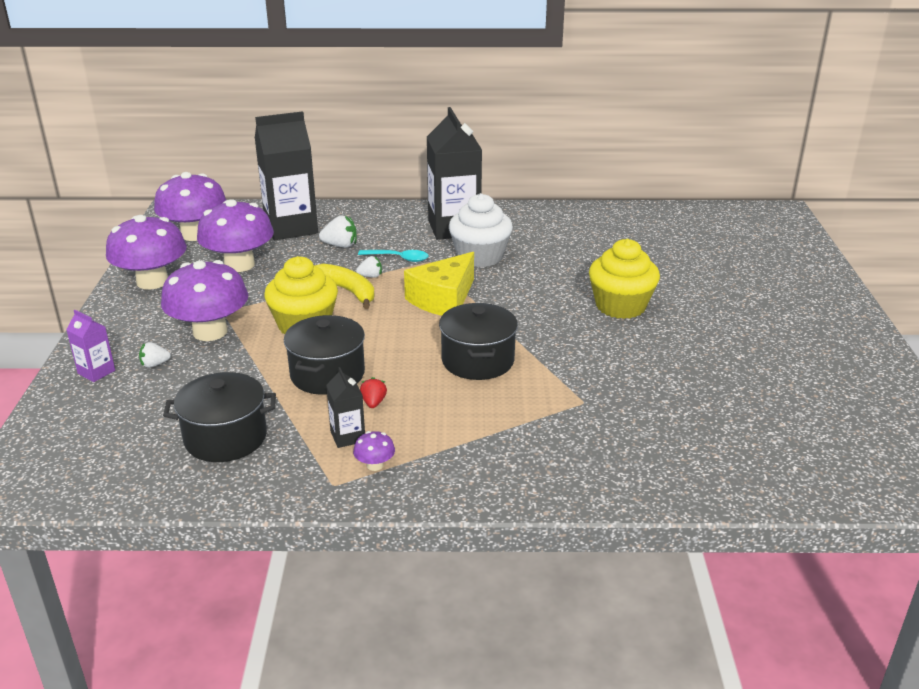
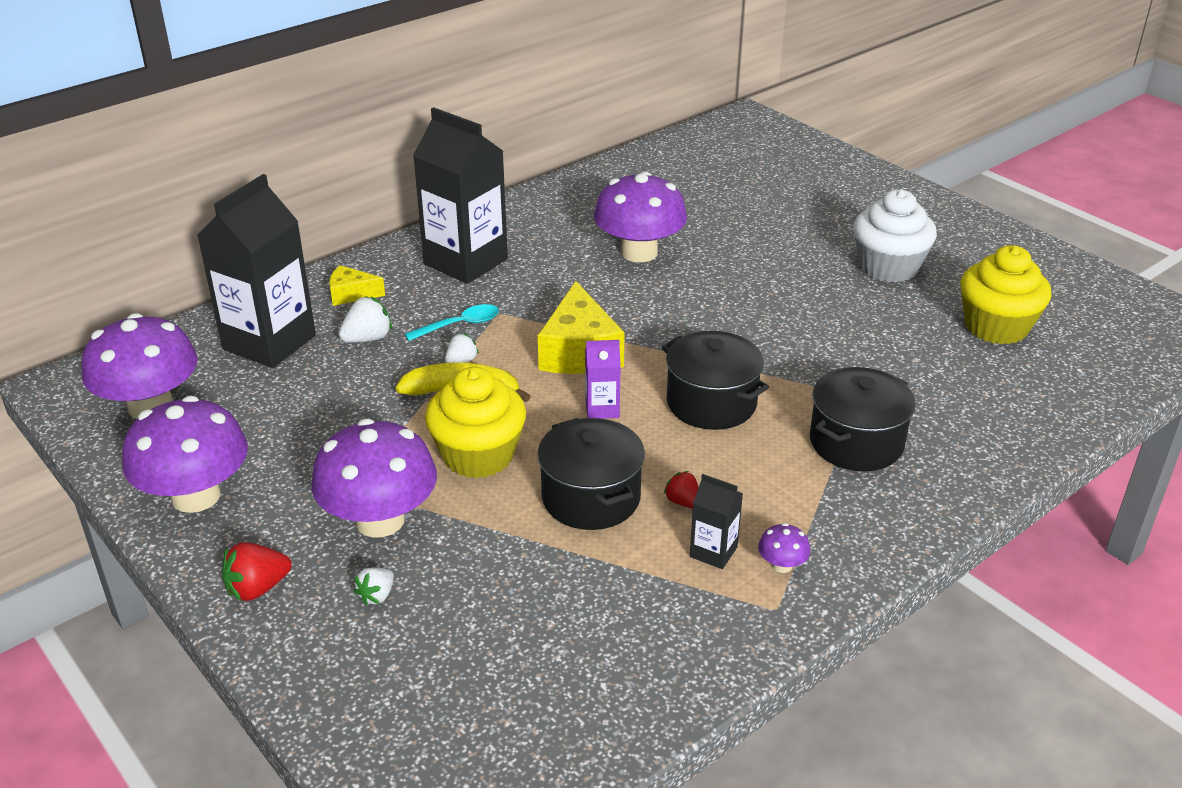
camera: 40 degrees left, 5 degrees up
purple carton [66,310,115,382] -> purple carton moved to [585,340,621,419]
black pot [163,372,276,462] -> black pot moved to [810,367,916,471]
purple mushroom [197,199,274,272] -> purple mushroom moved to [594,172,687,262]
white cupcake [449,193,513,267] -> white cupcake moved to [853,189,937,283]
yellow cupcake [589,239,660,319] -> yellow cupcake moved to [961,245,1052,345]
none -> red strawberry [222,542,292,601]
none -> yellow cheese [329,265,385,306]

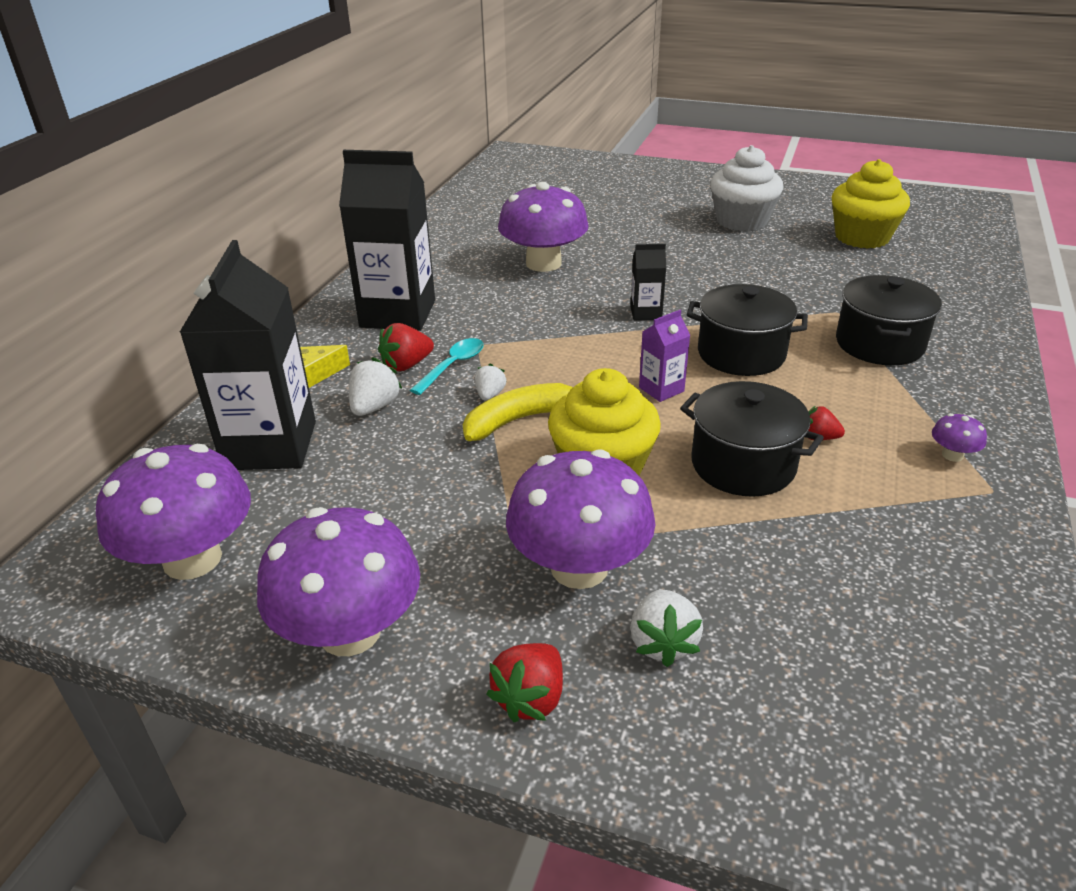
camera: 30 degrees left, 0 degrees up
white strawberry [354,567,394,605] -> white strawberry [630,590,703,667], size x1.55
yellow cheese [538,281,625,374] -> none
black carton [690,474,743,569] -> black carton moved to [630,244,666,321]
none -> red strawberry [378,323,434,371]

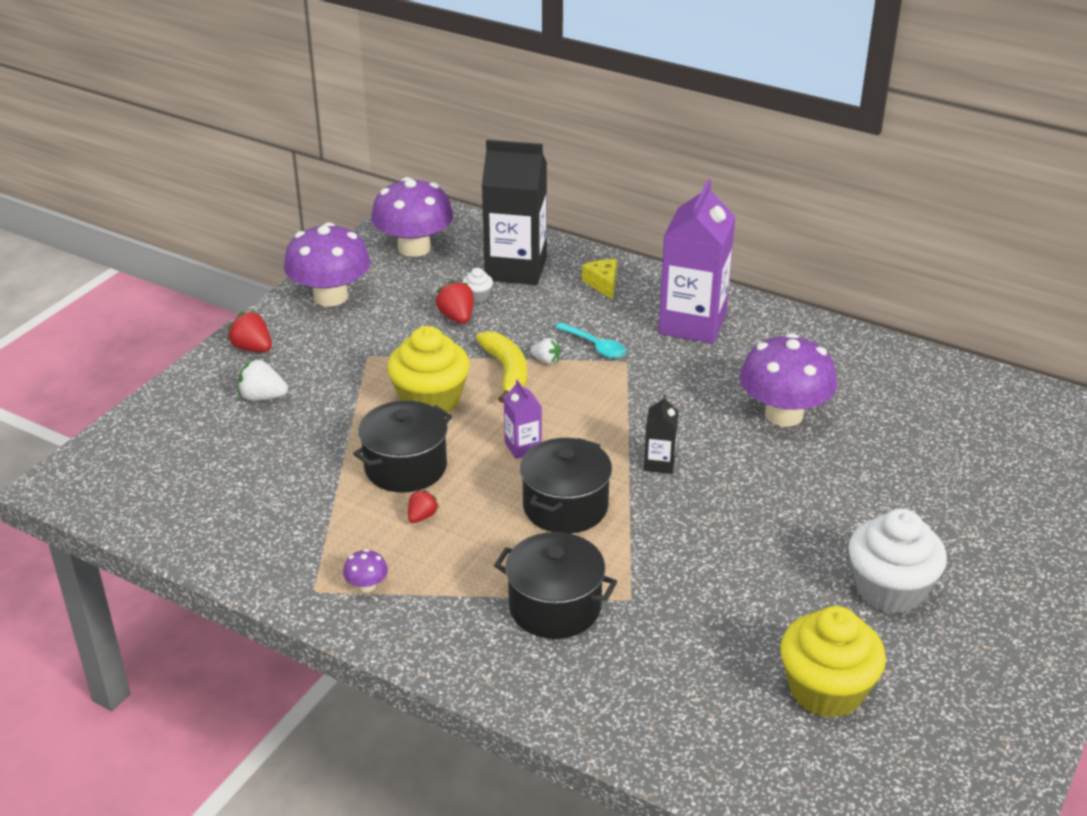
camera: 100 degrees right, 0 degrees up
black carton [339,150,435,331] -> purple carton [658,180,735,344]
white strawberry [349,357,402,416] -> none
red strawberry [378,323,434,371] -> red strawberry moved to [435,280,474,324]
purple mushroom [506,449,656,589] -> none
none -> white cupcake [462,268,493,302]

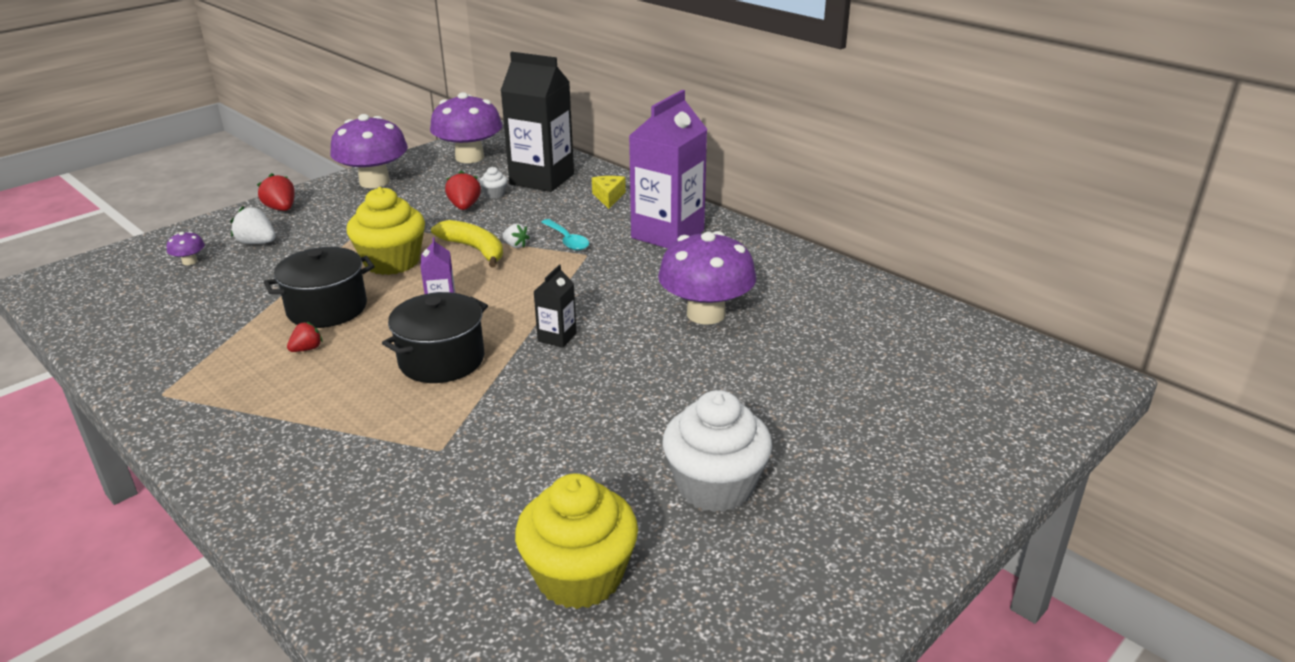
camera: 15 degrees right, 5 degrees down
purple mushroom [343,549,388,592] -> purple mushroom moved to [167,231,205,265]
yellow banana [476,331,527,403] -> yellow banana turned 45 degrees counterclockwise [431,220,503,268]
black pot [494,532,618,639] -> none

